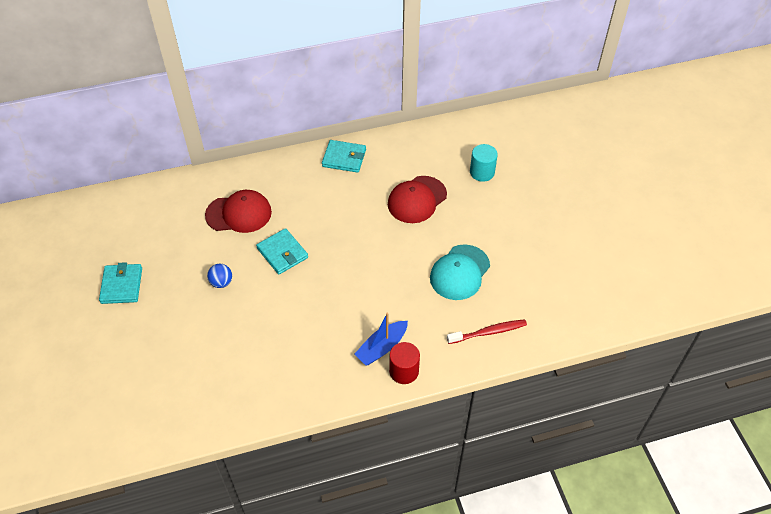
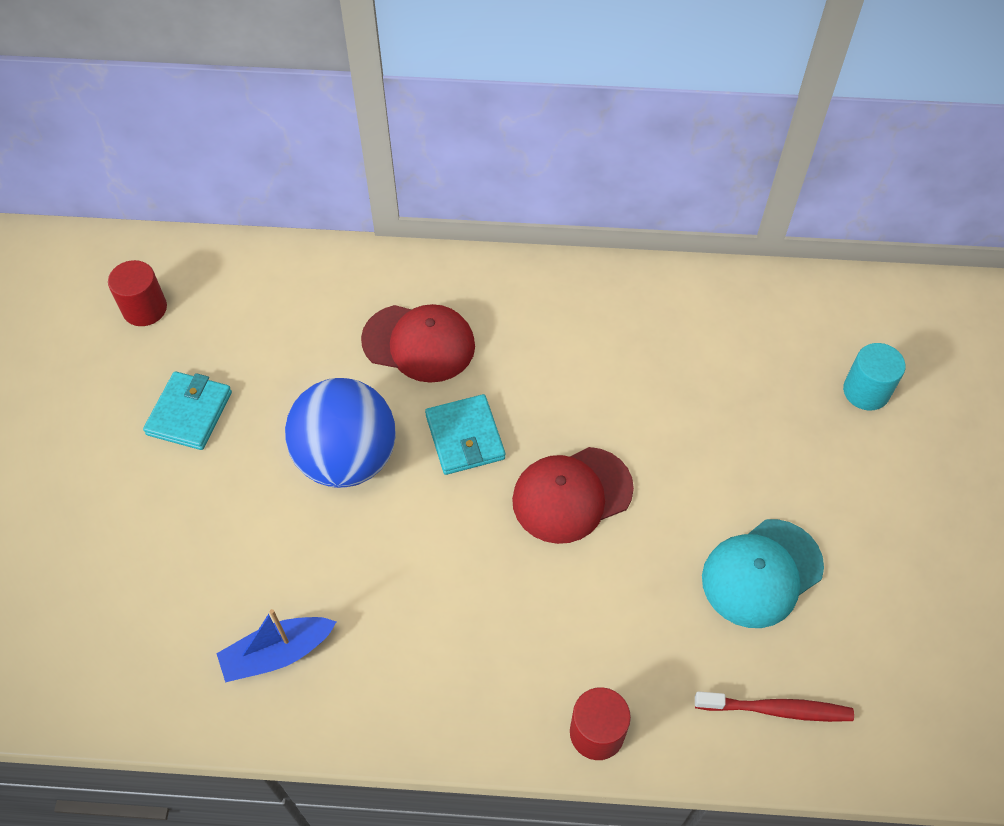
camera: 20 degrees right, 5 degrees up
blue ball [207,264,232,288] -> blue ball [285,378,396,488], size x2.48
turquoise wallet [322,140,366,173] -> none
blue boat [354,313,408,366] -> blue boat moved to [216,609,336,683]
red cap [388,176,447,223] -> red cap moved to [512,447,634,544]
none -> red cylinder [108,260,167,326]

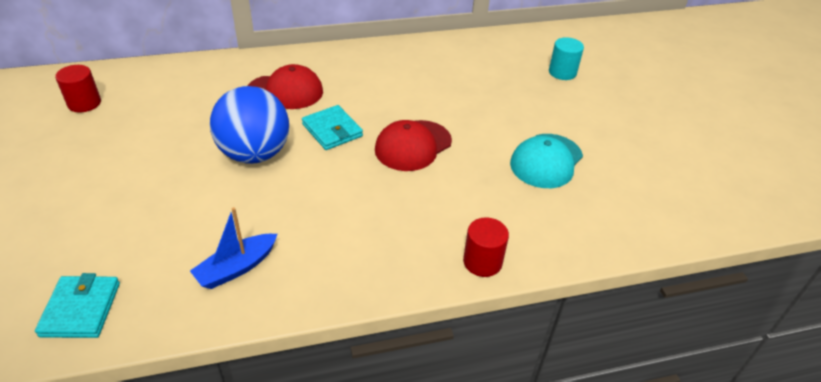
camera: 20 degrees left, 15 degrees down
turquoise wallet [143,371,232,450] -> turquoise wallet moved to [35,273,120,338]
red toothbrush [695,691,854,722] -> none

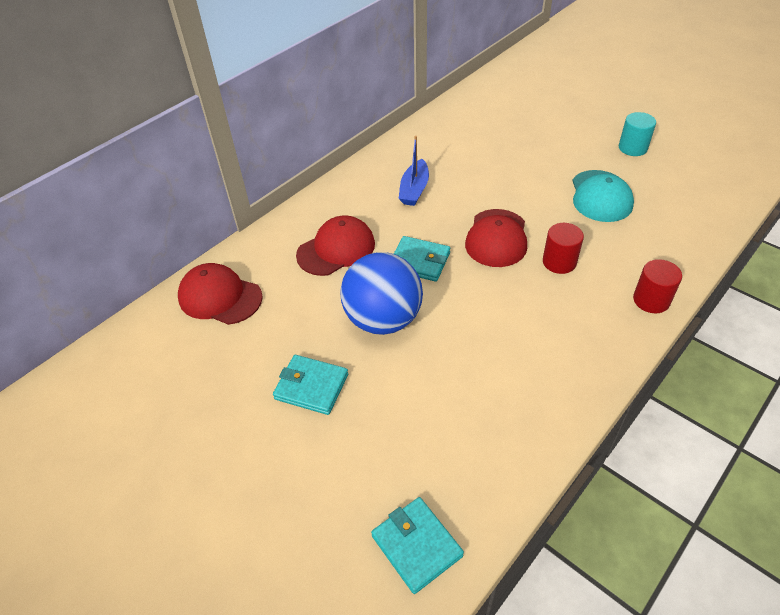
camera: 30 degrees left, 5 degrees up
red cylinder [55,65,101,113] -> red cylinder moved to [543,223,584,274]
blue boat [190,207,278,289] -> blue boat moved to [398,136,429,206]
turquoise cylinder [549,37,584,80] -> turquoise cylinder moved to [618,112,656,156]
none -> red cap [178,263,263,325]
none -> turquoise wallet [273,355,348,415]

